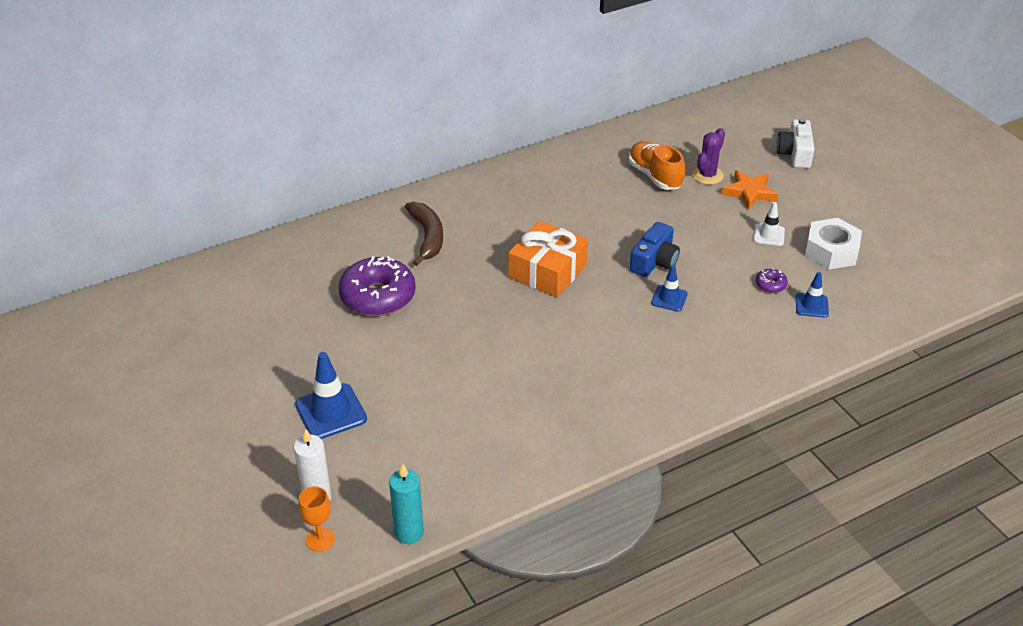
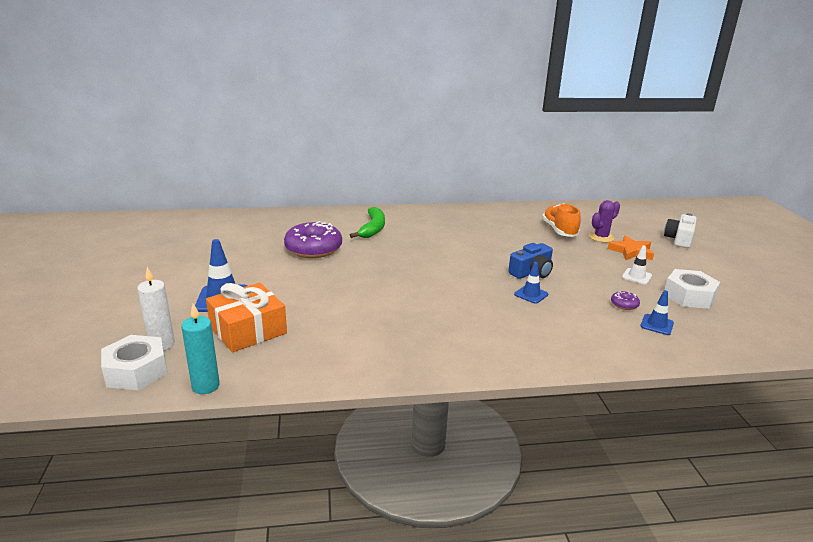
camera: 20 degrees right, 15 degrees down
orange goblet [299,486,335,552] -> white nut [101,335,167,390]
brown banana [405,202,443,266] -> green banana [350,207,385,238]
orange gift [508,221,588,298] -> orange gift moved to [206,283,287,352]

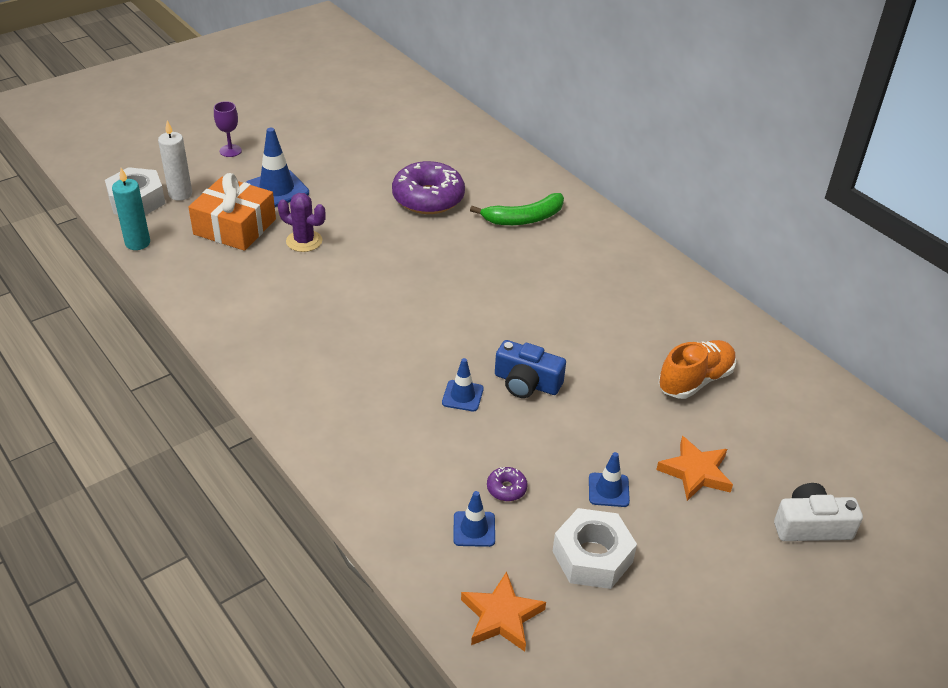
camera: 60 degrees right, 15 degrees up
purple cactus [589,200,620,243] -> purple cactus moved to [278,193,326,252]
white traffic cone [622,246,652,285] -> blue traffic cone [589,452,630,507]
none -> purple goblet [214,101,242,157]
none -> orange star [461,571,546,652]

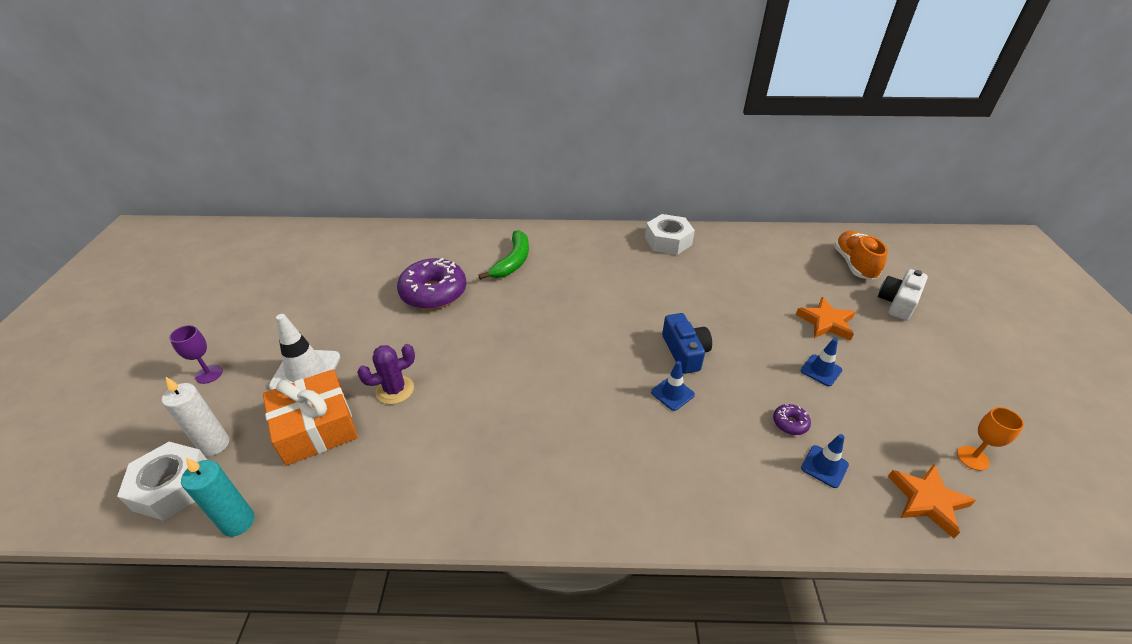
camera: 50 degrees left, 0 degrees up
blue traffic cone [246,128,309,207] -> white traffic cone [269,314,340,390]
blue camera [495,340,566,398] -> blue camera turned 75 degrees counterclockwise [662,313,712,374]
white nut [552,508,637,589] -> white nut moved to [645,214,695,255]
orange shoe [658,340,736,399] -> orange shoe moved to [834,231,888,280]
none -> orange goblet [957,407,1024,471]

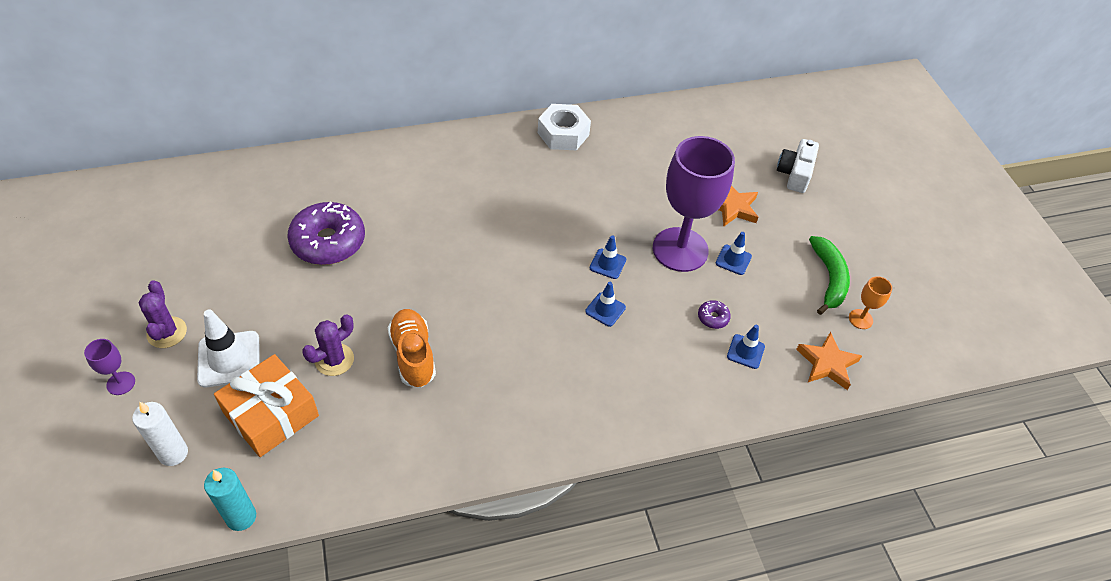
camera: 20 degrees left, 10 degrees up
white nut [117,442,207,521] -> none
green banana [478,230,529,280] -> green banana moved to [809,236,850,315]
blue camera [662,313,712,374] -> blue traffic cone [590,235,626,279]
orange shoe [834,231,888,280] -> orange shoe moved to [388,309,436,388]
none -> purple cactus [138,280,187,348]
none -> purple goblet [653,136,735,272]

